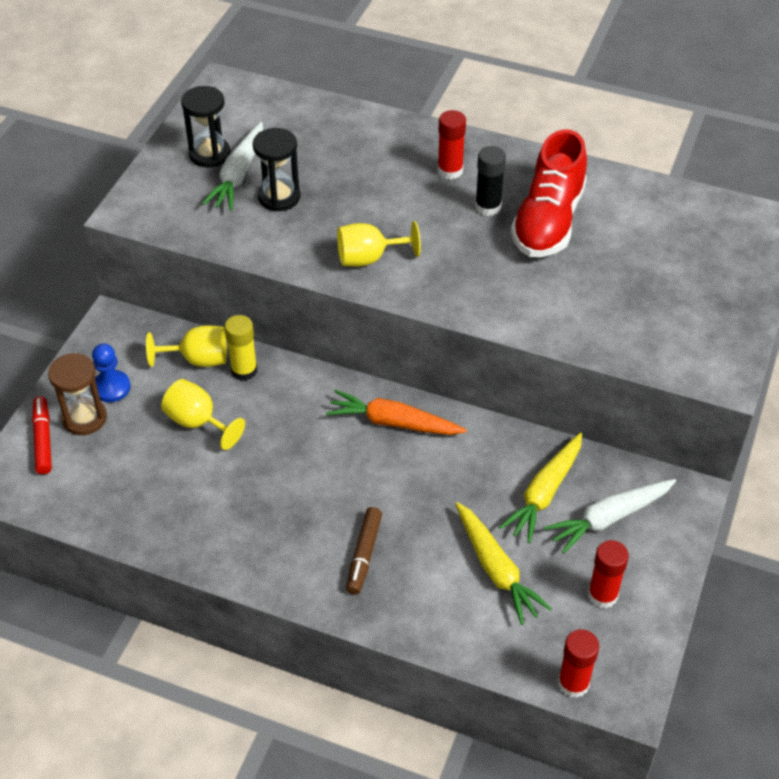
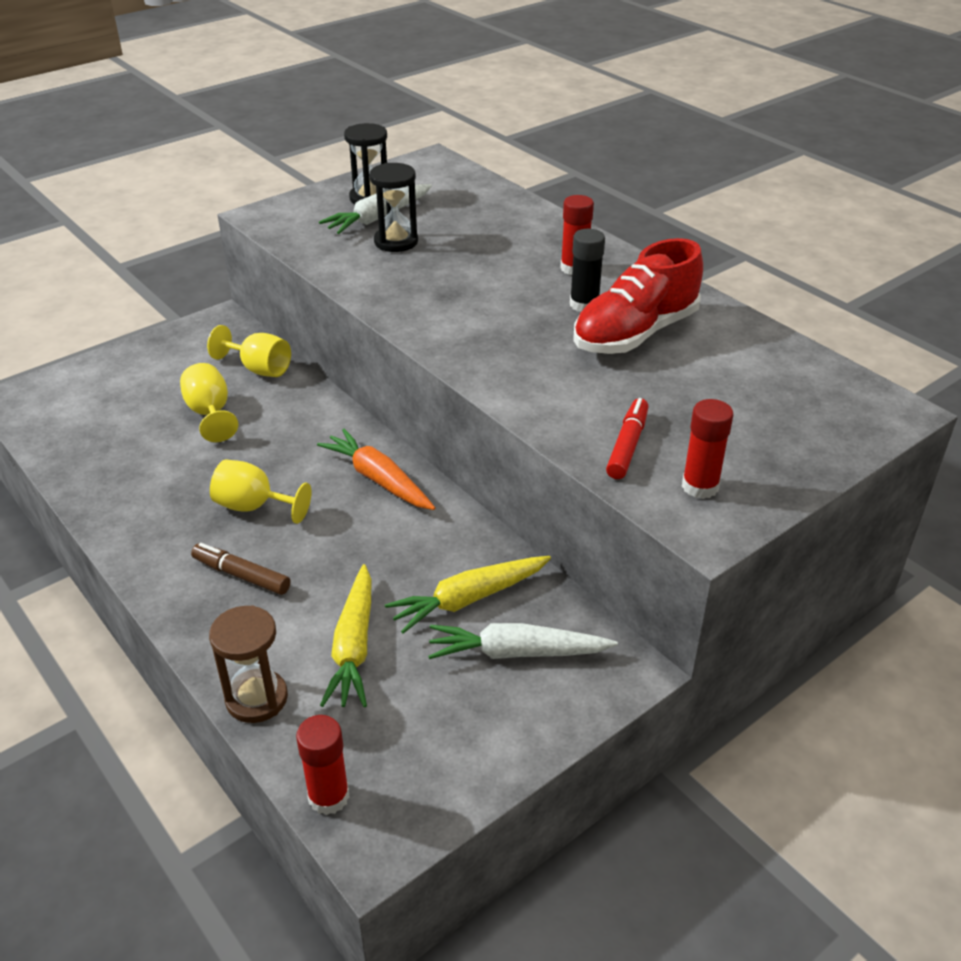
camera: 30 degrees right, 10 degrees down
red marker [32,396,52,474] -> red marker moved to [606,398,649,479]
brown hourglass [48,353,107,435] -> brown hourglass moved to [209,605,288,723]
blue pawn [92,343,131,402] -> none
yellow glue stick [225,315,258,381] -> none
yellow goblet [337,221,421,267] -> yellow goblet moved to [210,459,312,524]
brown marker [346,507,382,595] -> brown marker turned 75 degrees clockwise [191,543,291,595]
red glue stick [588,540,629,608] -> red glue stick moved to [682,399,734,499]

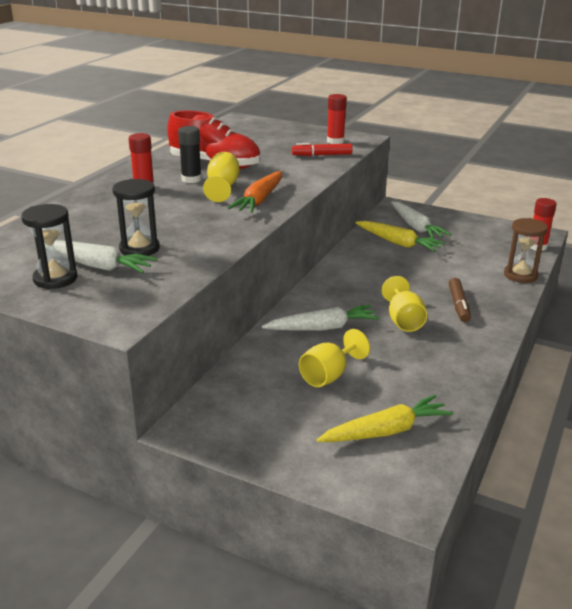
camera: 115 degrees left, 10 degrees down
yellow goblet [207,325,291,377] -> yellow goblet moved to [203,152,239,202]
orange carrot [317,429,435,510] -> orange carrot moved to [228,171,282,213]
yellow carrot [320,564,372,707] -> yellow carrot moved to [317,395,453,442]
none -> white carrot [262,305,380,331]

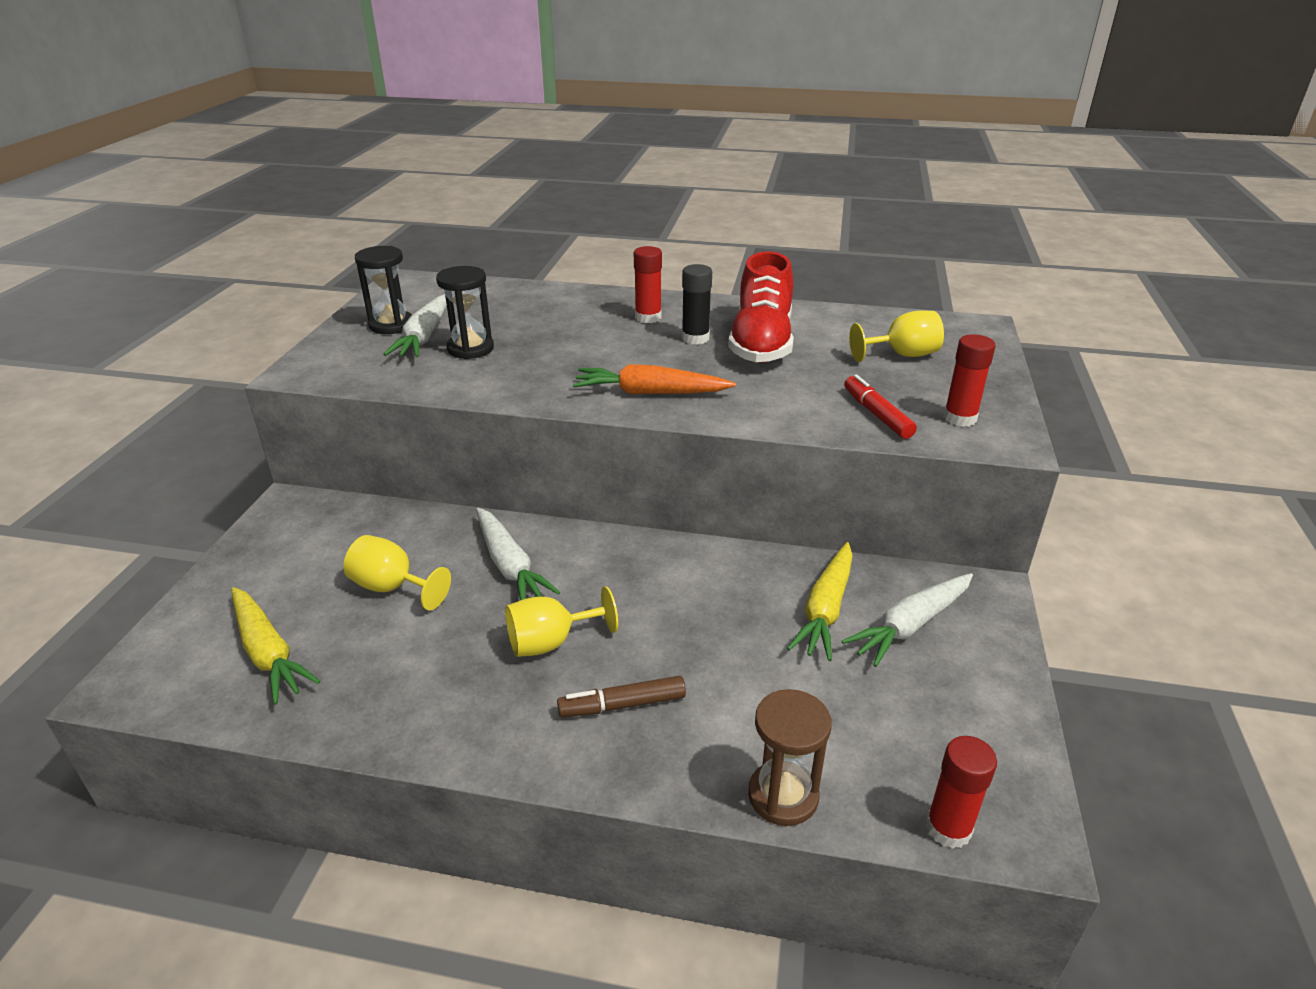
camera: 75 degrees right, 5 degrees up
yellow goblet [203,152,239,202] -> yellow goblet moved to [849,311,944,362]

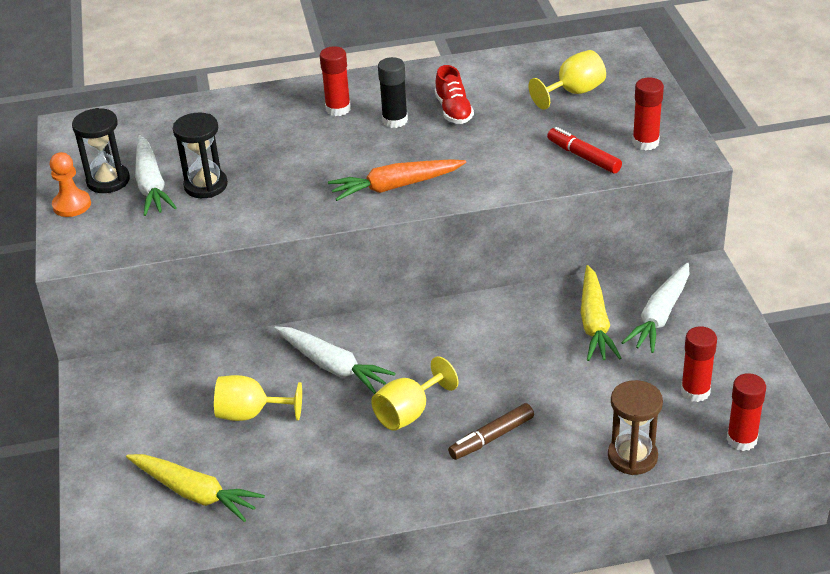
camera: 20 degrees left, 5 degrees up
red shoe [728,251,794,363] -> red shoe [435,65,474,124], size x0.54
none -> orange pawn [50,152,91,217]
none -> red glue stick [681,326,717,402]

